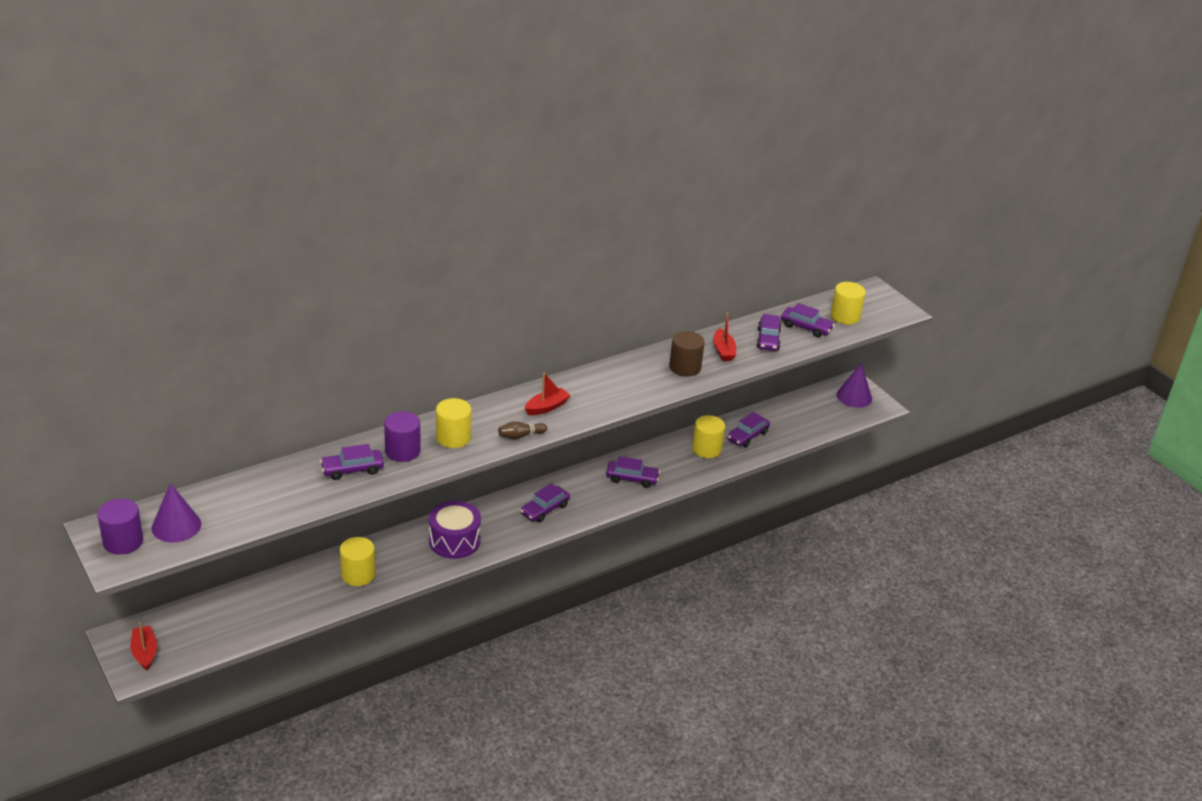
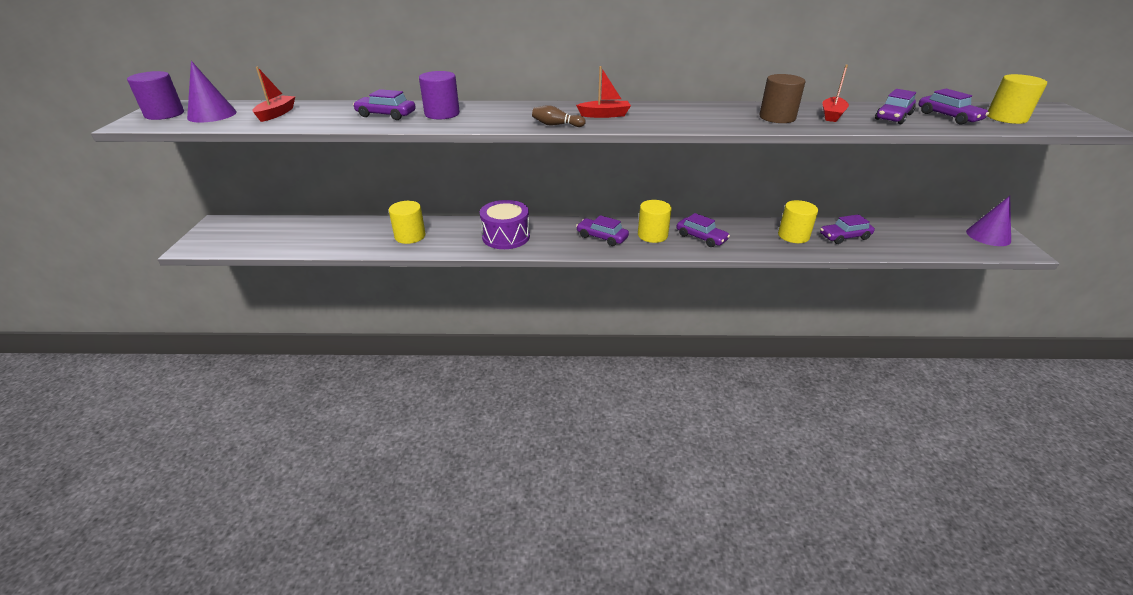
camera: 35 degrees right, 0 degrees up
red boat [130,622,157,670] -> red boat moved to [252,67,296,122]
yellow cylinder [436,398,471,448] -> yellow cylinder moved to [638,200,672,243]
purple car [520,483,570,522] -> purple car turned 45 degrees clockwise [576,215,629,246]

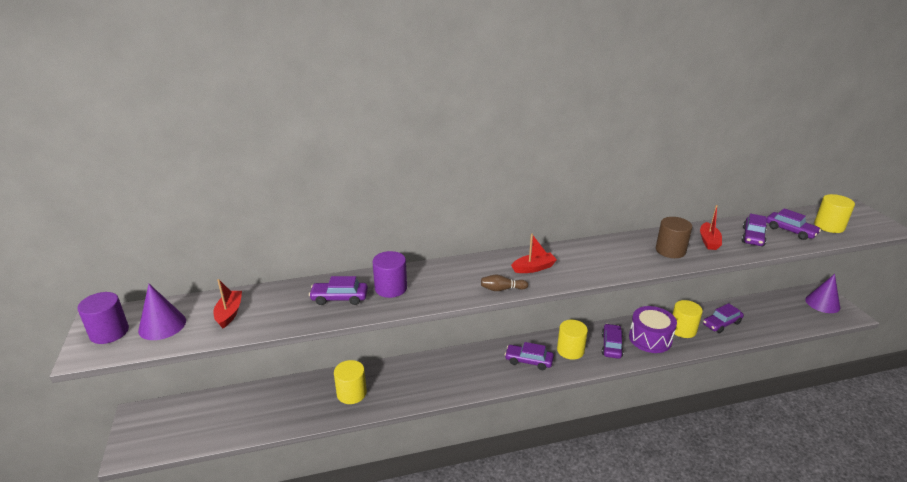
camera: 15 degrees left, 5 degrees down
purple drum [480,200,530,249] -> purple drum moved to [629,306,677,353]
purple car [676,213,730,247] -> purple car turned 105 degrees counterclockwise [602,324,624,359]

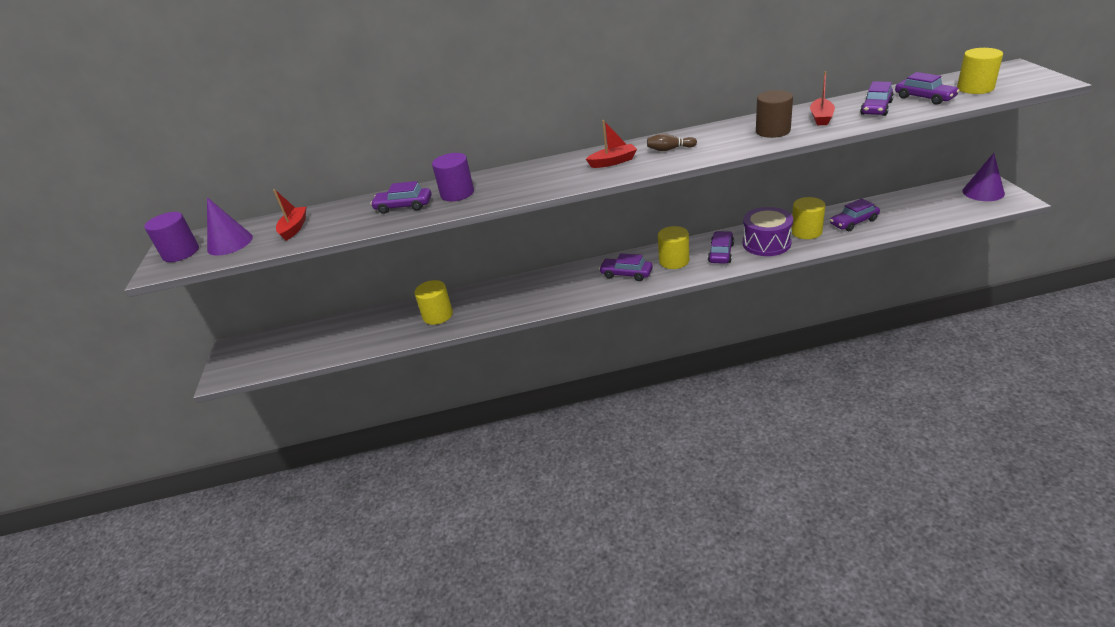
camera: 10 degrees right, 5 degrees up
brown bowling pin [481,274,528,291] -> brown bowling pin moved to [647,133,697,151]

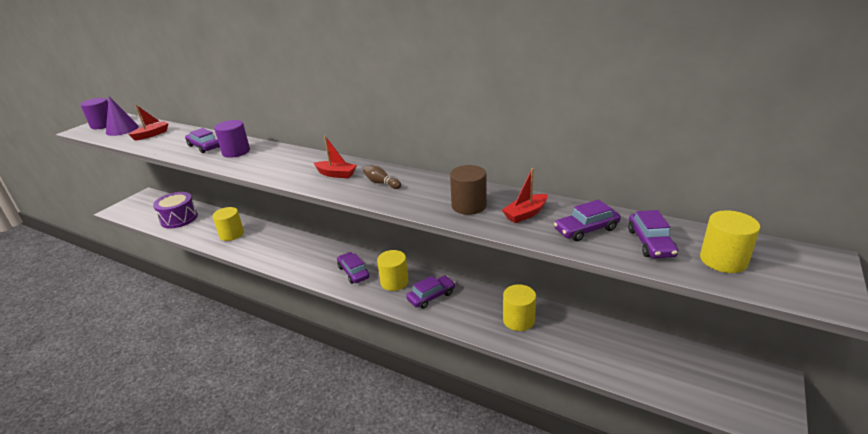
camera: 35 degrees right, 5 degrees down
purple drum [743,207,793,256] -> purple drum moved to [153,192,198,228]
purple car [830,198,880,231] -> none
purple cone [962,153,1005,201] -> none

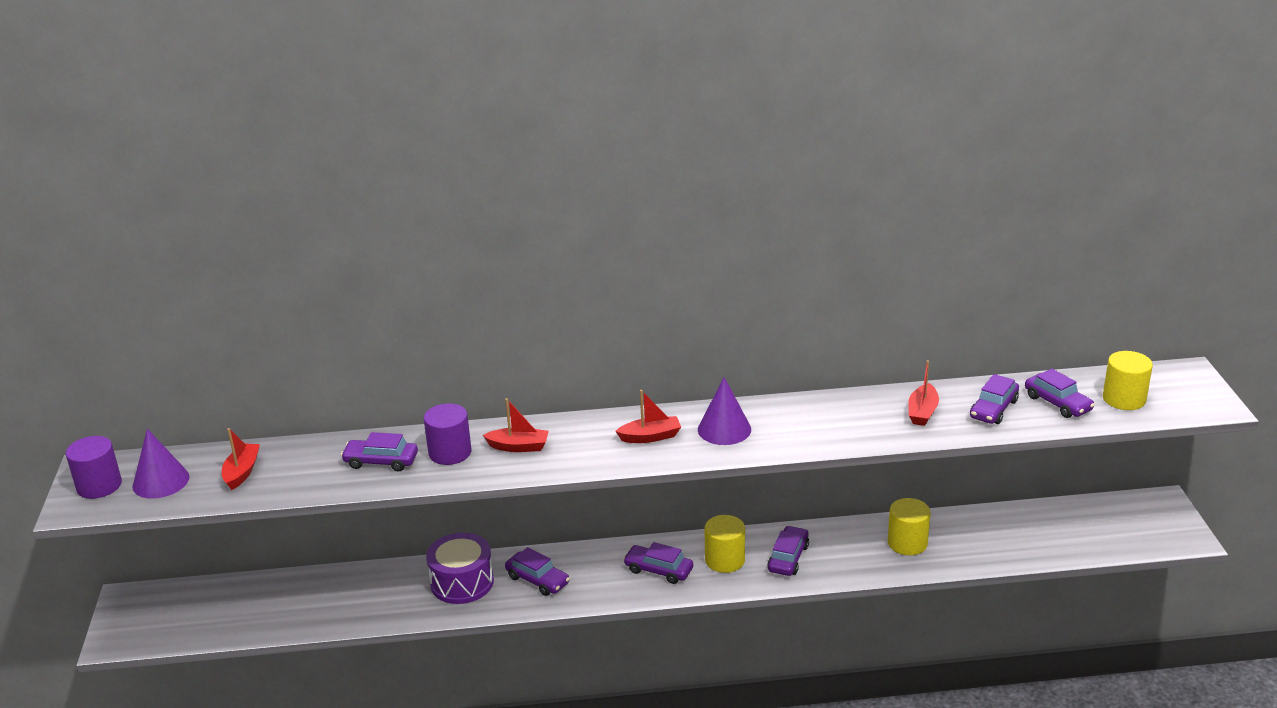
camera: 35 degrees left, 0 degrees up
purple drum [153,192,198,228] -> purple drum moved to [426,533,494,604]
yellow cylinder [212,207,244,241] -> none
brown bowling pin [363,166,401,189] -> purple cone [698,377,751,445]
brown cylinder [450,165,487,215] -> none
none -> red boat [483,398,549,452]
none -> purple car [505,547,570,596]

